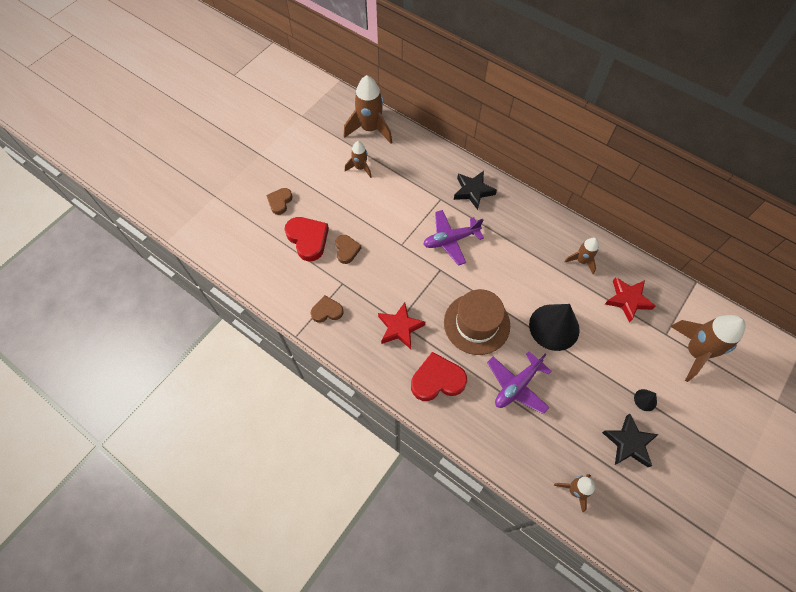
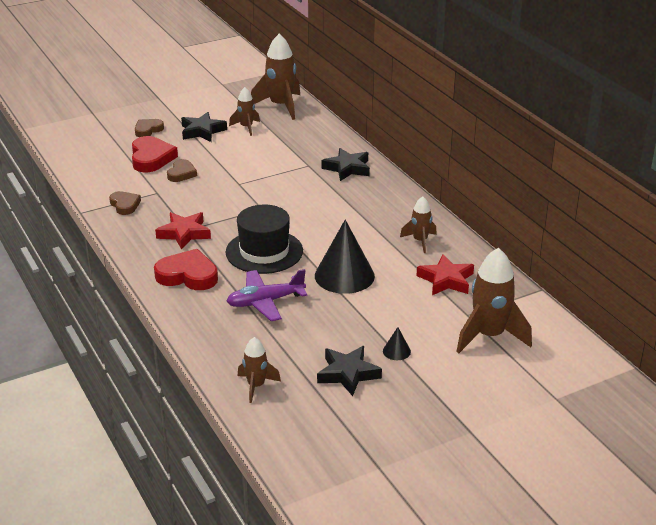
camera: 25 degrees right, 30 degrees down
brown heart [311,295,343,323] -> brown heart turned 45 degrees clockwise [109,191,141,215]
purple plane [423,210,484,266] -> none
brown hat [444,289,510,355] -> black hat [226,205,303,274]
none -> black star [181,112,227,142]

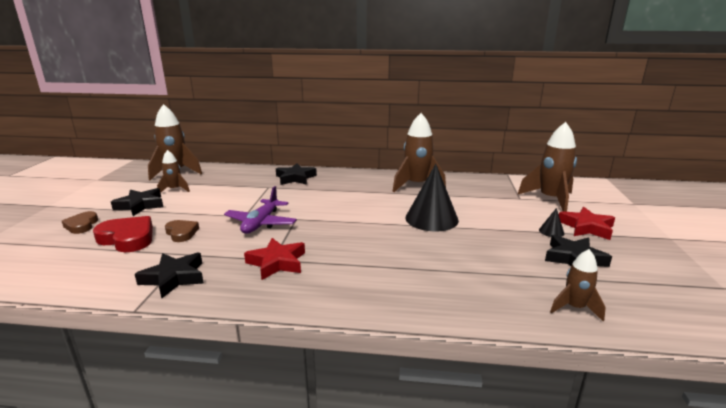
camera: 55 degrees left, 10 degrees down
brown heart [109,191,141,215] -> black star [135,252,204,298]
red heart [154,249,218,290] -> none
black hat [226,205,303,274] -> none
purple plane [227,269,307,321] -> purple plane moved to [224,186,297,234]
brown rocket [400,196,437,253] -> brown rocket [392,113,446,192], size x1.80
red star [416,254,474,295] -> red star moved to [559,207,615,240]

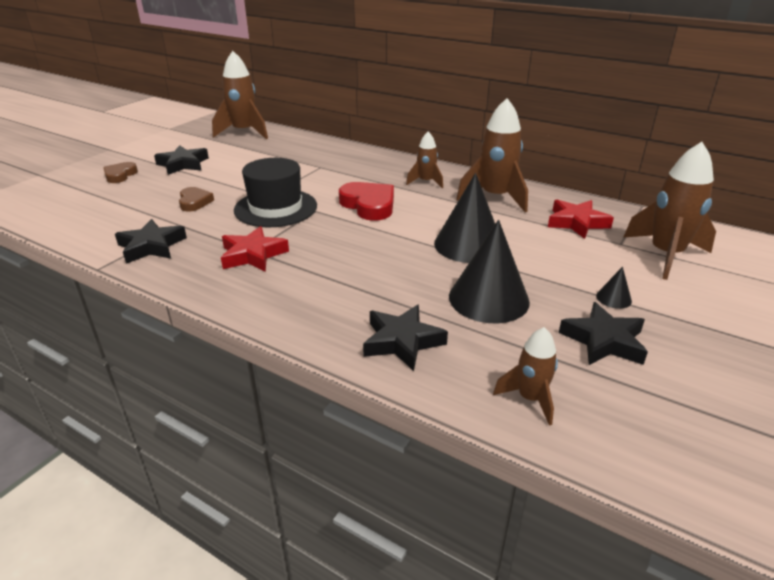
camera: 25 degrees right, 10 degrees up
red heart [93,216,153,252] -> red heart moved to [339,182,394,221]
brown rocket [157,150,190,193] -> brown rocket moved to [406,132,443,188]
purple plane [224,186,297,234] -> black hat [234,158,317,227]
black star [276,163,317,185] -> black star moved to [363,305,448,371]
red star [559,207,615,240] -> red star moved to [548,199,614,239]
none -> black cone [449,220,530,323]

